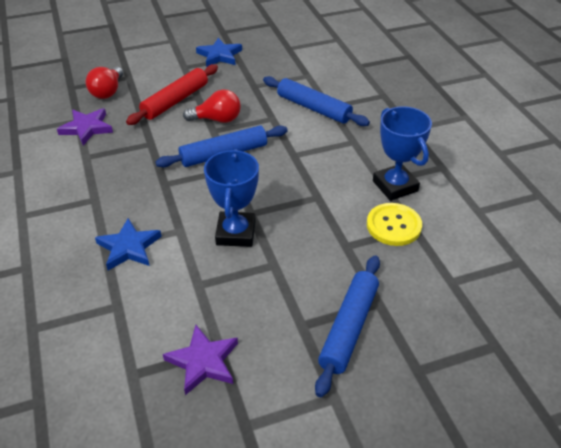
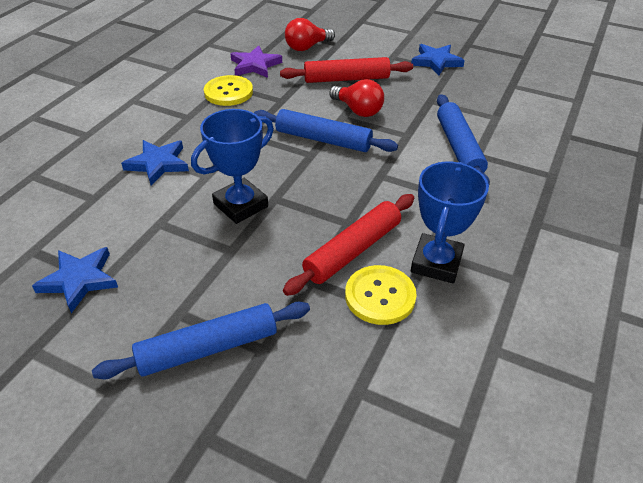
camera: 45 degrees right, 0 degrees up
purple star [163,325,238,395] -> blue star [32,247,118,313]
none -> yellow button [204,75,253,106]
none -> red rolling pin [283,194,414,296]

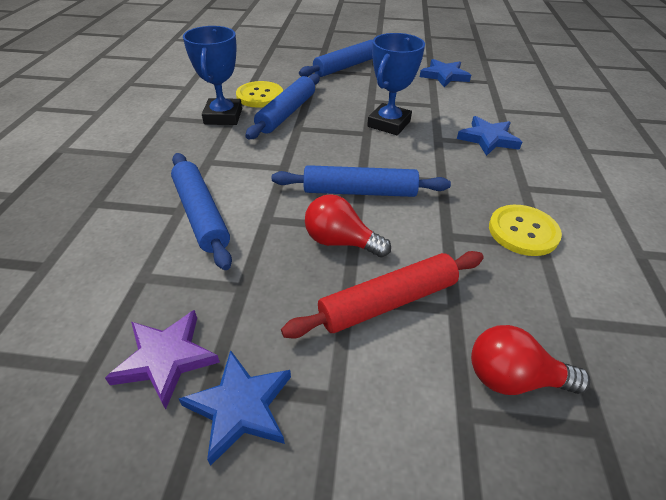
camera: 160 degrees right, 0 degrees up
purple star [230,45,282,78] -> purple star moved to [105,310,220,409]
red rolling pin [283,194,414,296] -> blue rolling pin [245,74,320,139]
red light bulb [285,18,335,51] -> red light bulb turned 120 degrees counterclockwise [471,325,590,395]

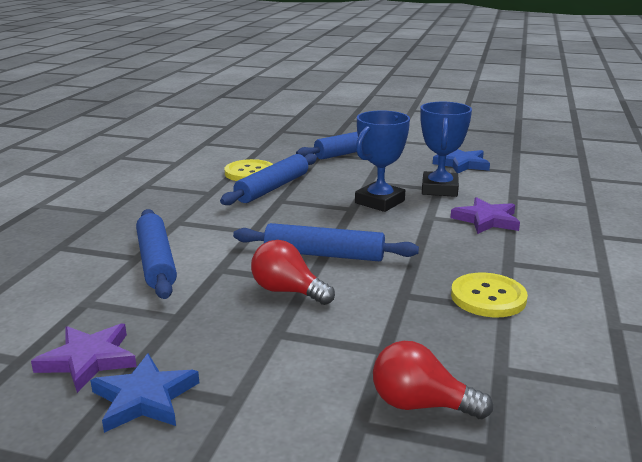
camera: 10 degrees right, 20 degrees down
blue trophy [183,26,242,125] -> blue trophy moved to [420,102,472,197]
red rolling pin [281,251,484,339] -> none
blue star [457,116,522,156] -> purple star [451,197,520,234]

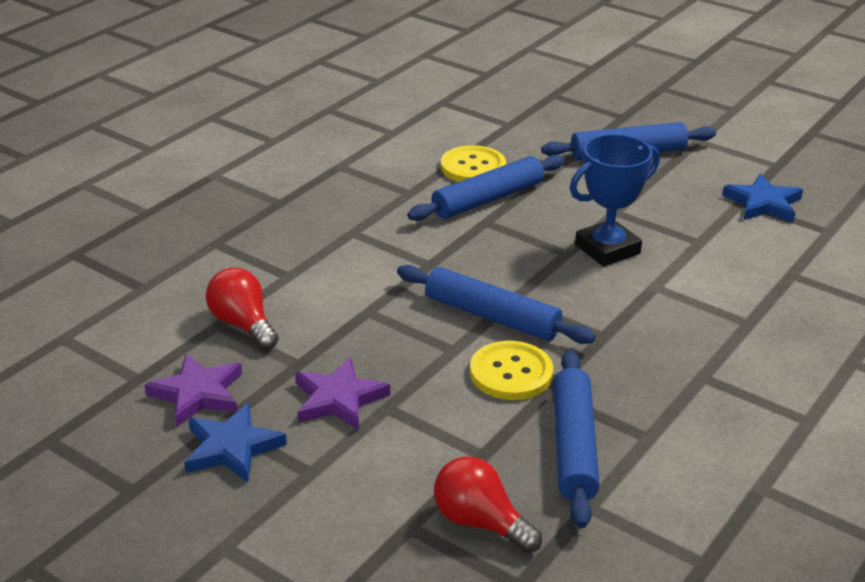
camera: 20 degrees right, 10 degrees up
blue rolling pin [136,209,177,299] -> blue rolling pin moved to [554,350,600,528]
red light bulb [251,240,335,305] -> red light bulb moved to [206,268,279,350]
blue trophy [420,102,472,197] -> none
purple star [451,197,520,234] -> purple star moved to [295,357,390,430]
yellow button [451,273,528,317] -> yellow button moved to [470,341,553,400]

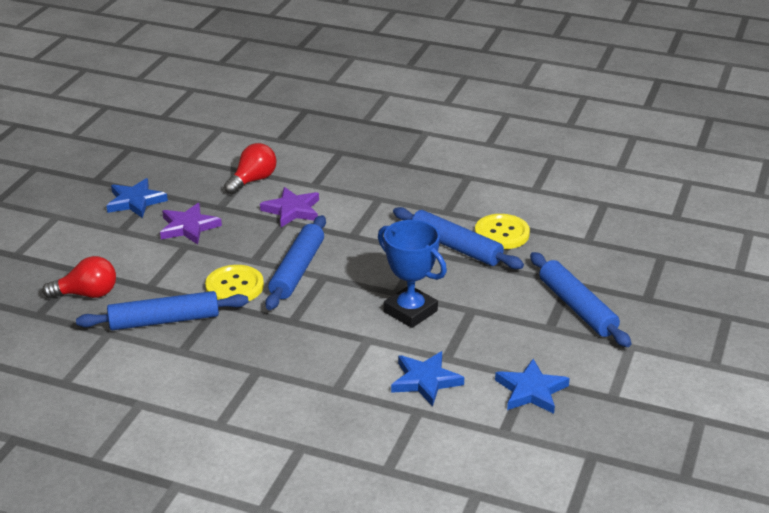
camera: 75 degrees right, 0 degrees up
purple star [144,354,242,427] -> purple star moved to [260,187,319,227]
red light bulb [434,456,542,553] -> red light bulb turned 60 degrees clockwise [42,256,116,298]
none -> blue star [391,351,464,407]

